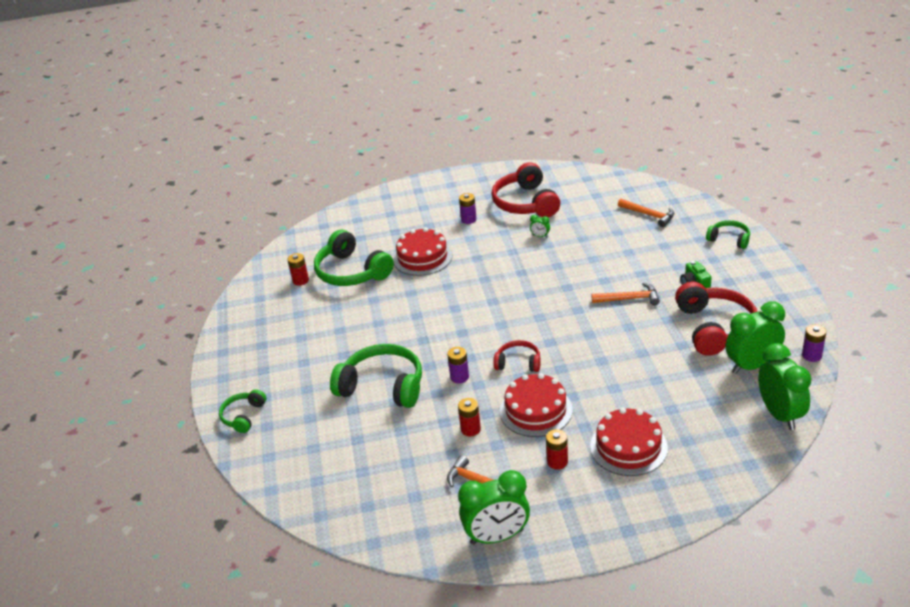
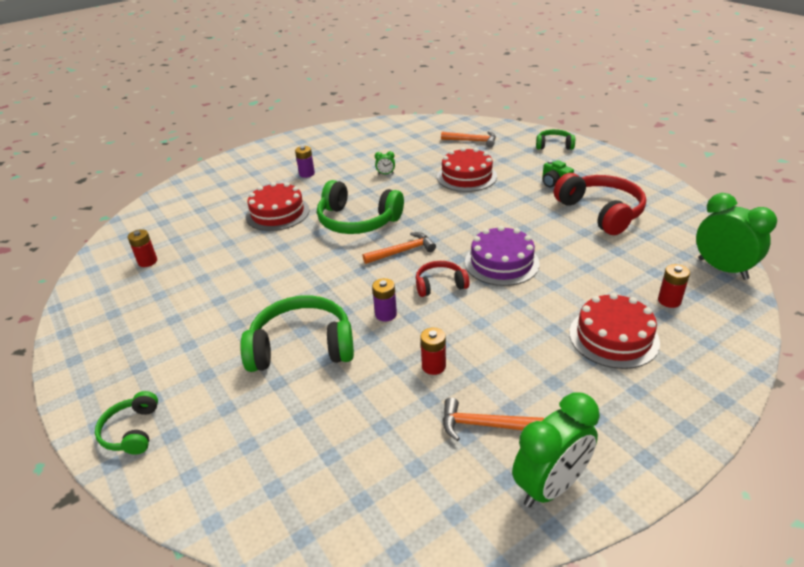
camera: 25 degrees left, 0 degrees up
green headphones [314,230,394,286] -> green headphones moved to [317,180,404,234]
red headphones [491,162,561,217] -> none
red cake [500,373,573,437] -> red cake moved to [437,147,497,192]
red battery [546,429,568,470] -> red battery moved to [658,264,690,308]
orange hammer [591,283,660,305] -> orange hammer moved to [363,232,436,264]
green clock [725,301,785,374] -> none
purple battery [802,324,826,362] -> none
none -> purple cake [465,226,539,286]

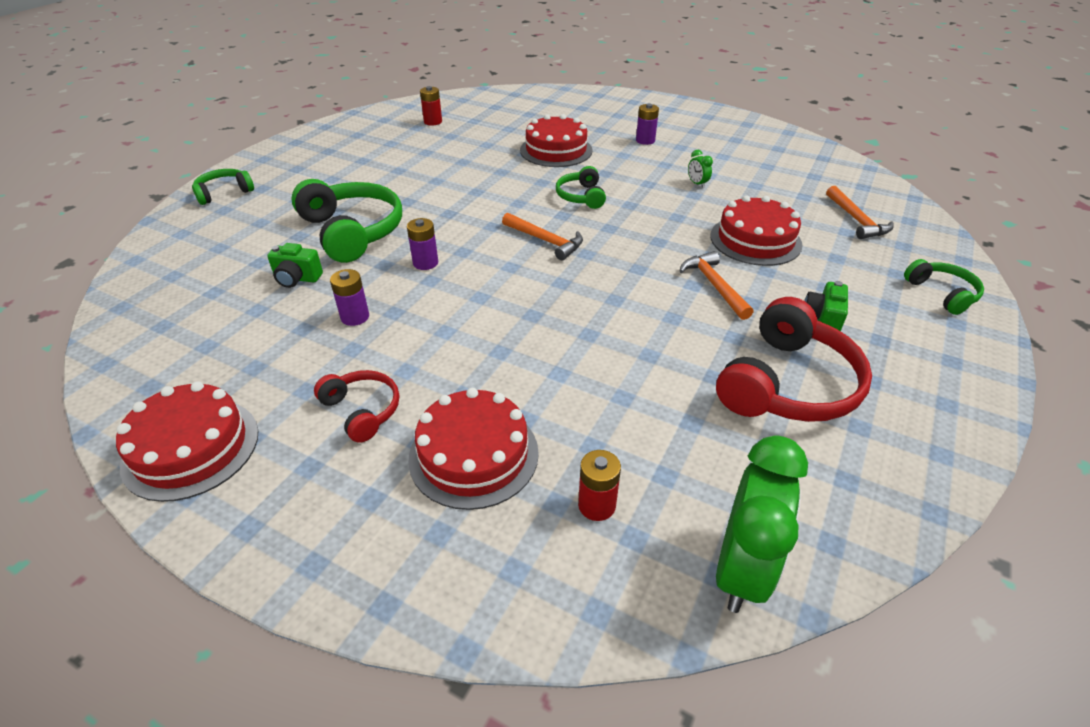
camera: 60 degrees right, 5 degrees up
green headphones [317,180,404,234] -> green headphones [556,166,606,209], size x0.54
red headphones [416,261,469,297] -> red headphones moved to [314,370,399,443]
red battery [420,328,446,375] -> purple battery [330,269,369,326]
orange hammer [443,397,544,441] -> orange hammer moved to [680,251,754,320]
purple cake [465,226,539,286] -> none
green clock [512,393,600,508] -> red cake [116,381,258,502]
none -> green camera [267,243,323,288]

